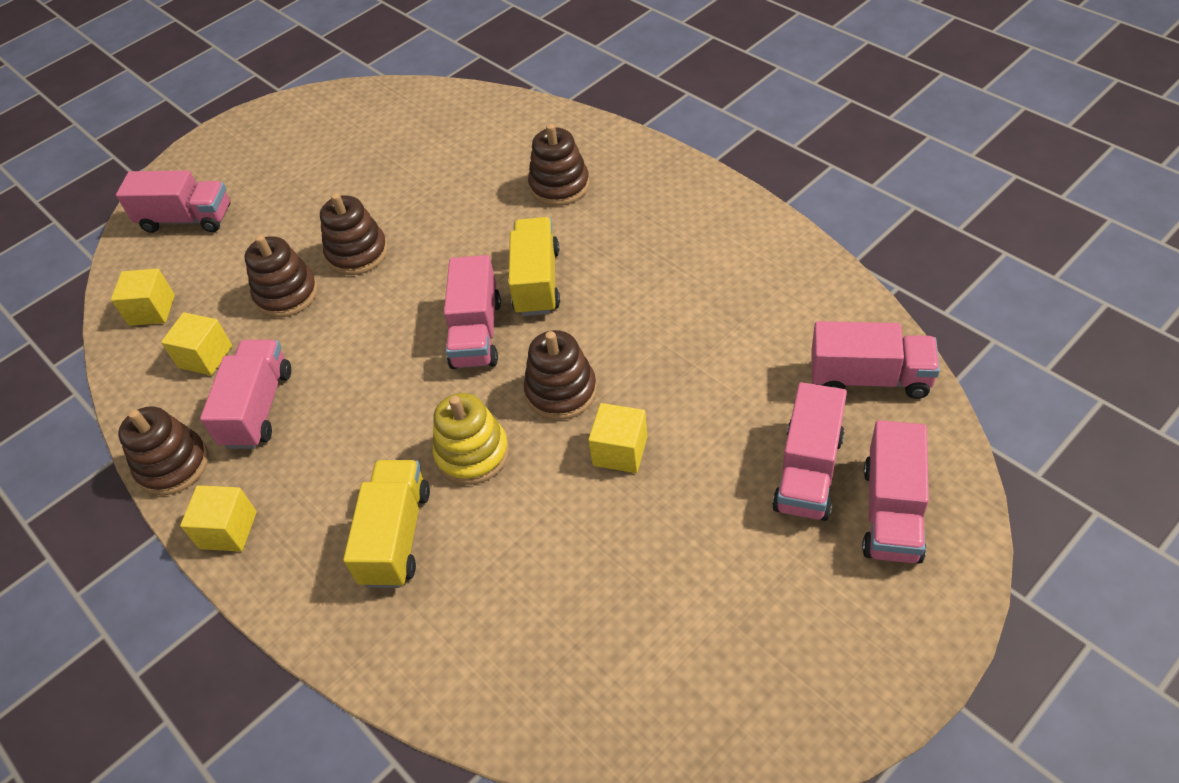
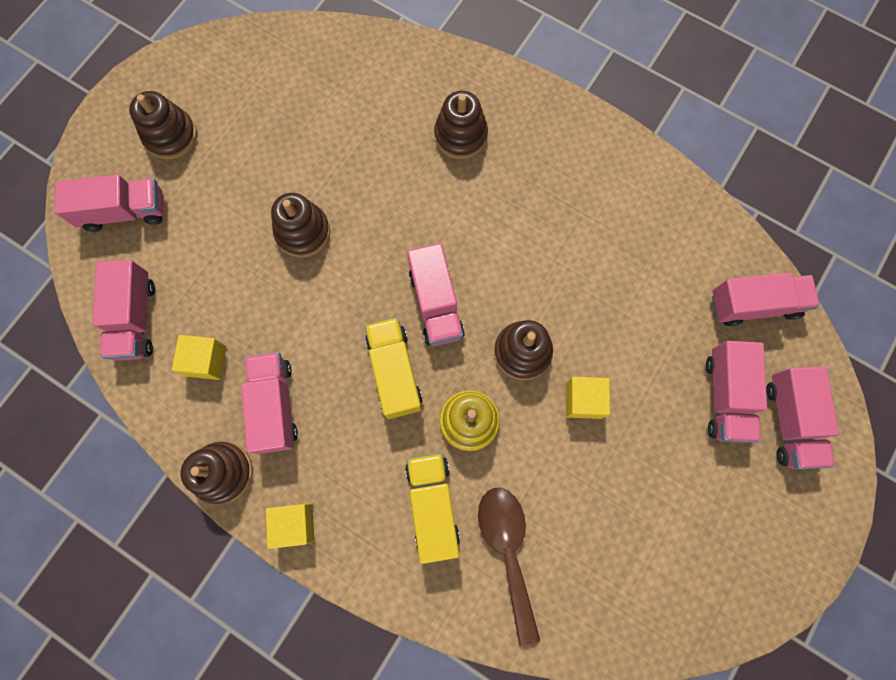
camera: 20 degrees left, 25 degrees up
yellow cube [111,268,175,326] -> pink truck [92,260,155,361]
brown stacking toy [245,235,318,318] -> brown stacking toy moved to [129,91,197,159]
yellow truck [508,217,560,316] -> yellow truck moved to [365,317,423,419]
none -> brown spoon [478,488,540,646]

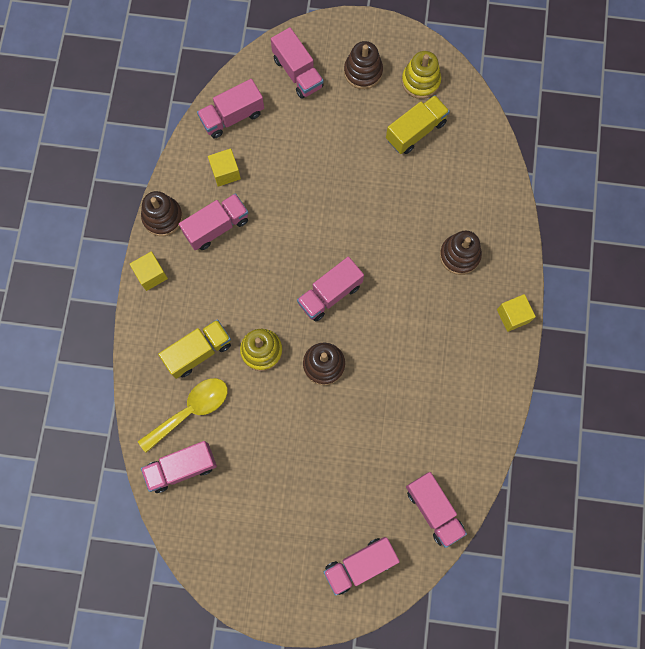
camera: 65 degrees right, 0 degrees up
brown stacking toy [271,193,330,258] -> none
yellow truck [365,317,423,419] -> yellow truck moved to [386,95,450,154]
brown spoon [478,488,540,646] -> yellow spoon [138,378,228,453]
yellow cube [566,377,610,419] -> yellow cube moved to [497,294,536,332]
pink truck [706,341,767,443] -> pink truck moved to [141,441,217,493]
none -> yellow stacking toy [402,51,441,99]

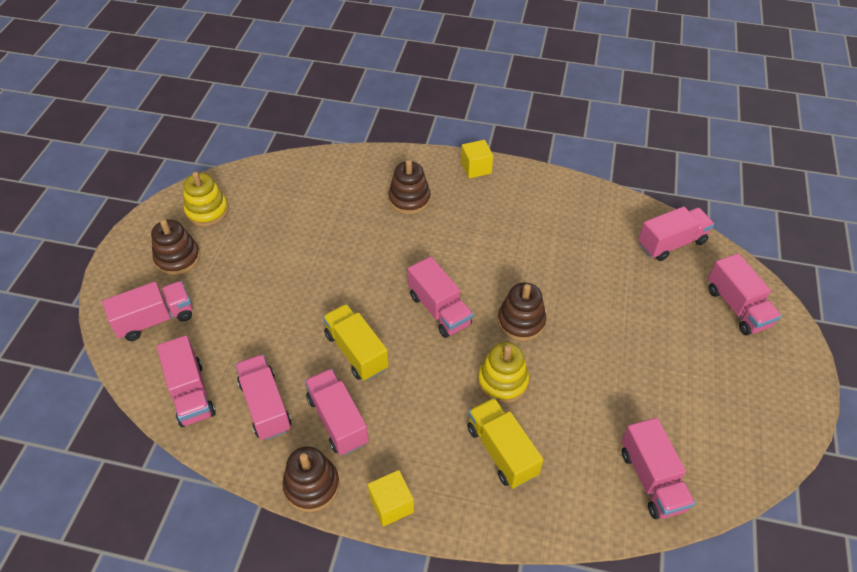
camera: 85 degrees left, 25 degrees down
yellow spoon [138,378,228,453] -> none
yellow cube [208,149,241,187] -> pink truck [235,354,291,440]
yellow truck [386,95,450,154] -> yellow truck moved to [323,304,389,381]

